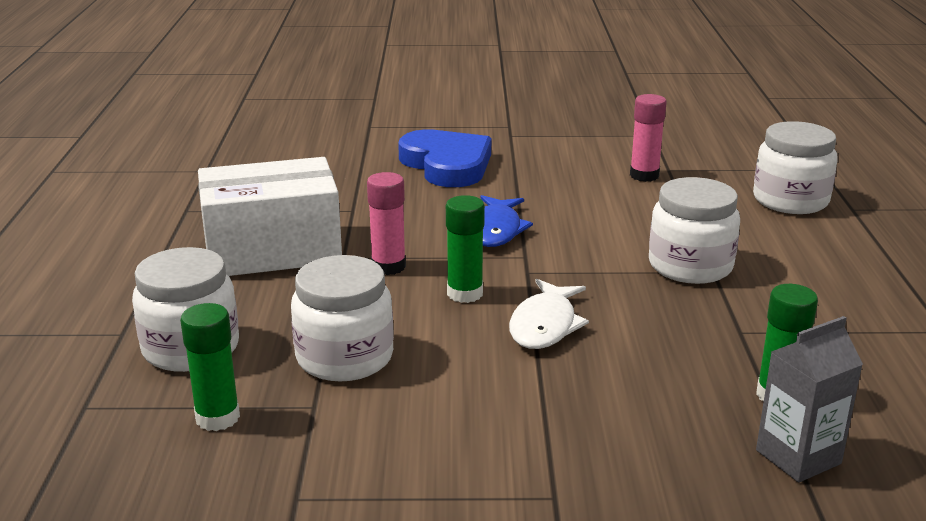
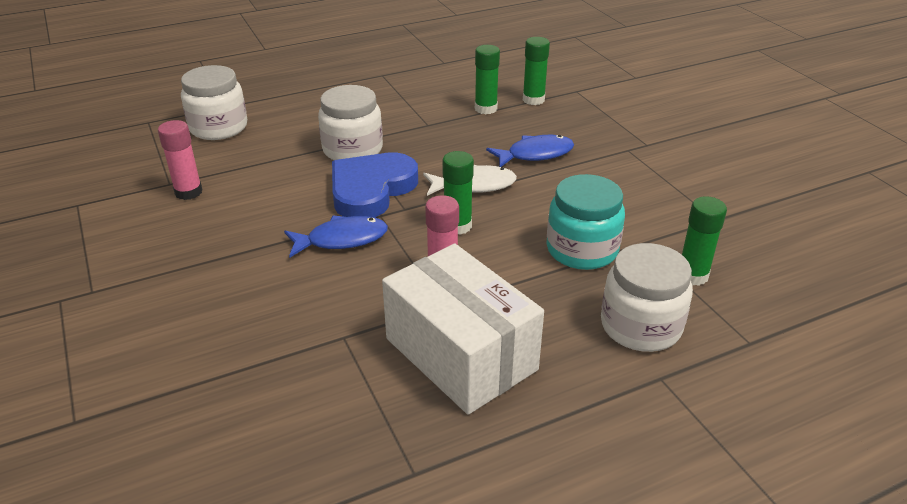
camera: 115 degrees left, 10 degrees up
white jar [291,255,394,381] -> turquoise jar [547,174,625,270]
blue heart [398,129,491,187] -> blue heart moved to [332,153,418,217]
grey carton [756,316,863,483] -> green glue stick [523,37,550,105]
none -> blue fish [486,135,574,167]

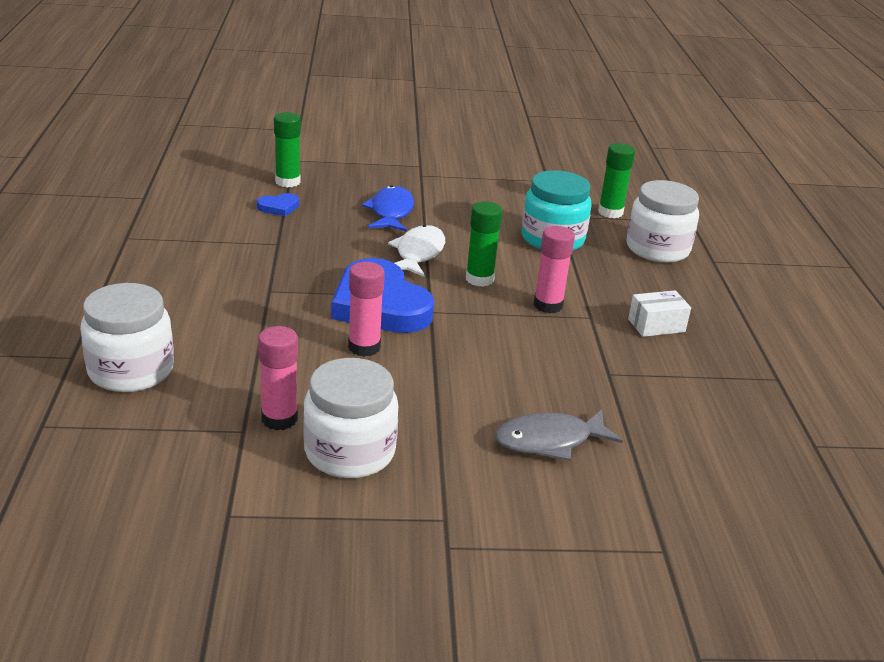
camera: 70 degrees left, 5 degrees down
blue fish [284,215,388,258] -> none
white jar [318,85,383,160] -> white jar moved to [304,358,398,478]
white box [382,244,544,415] -> white box [628,290,691,337], size x0.42
green glue stick [475,45,500,114] -> blue heart [257,193,299,216]
none -> pink glue stick [348,262,385,357]
none -> grey fish [495,409,623,461]

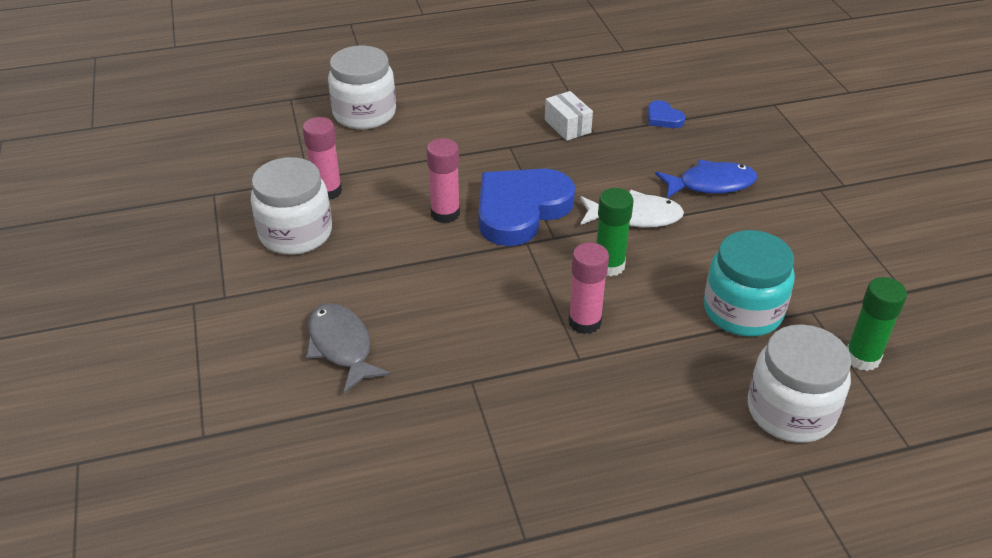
camera: 80 degrees right, 10 degrees up
green glue stick [274,112,301,188] -> none
white box [628,290,691,337] -> white box moved to [545,91,593,141]

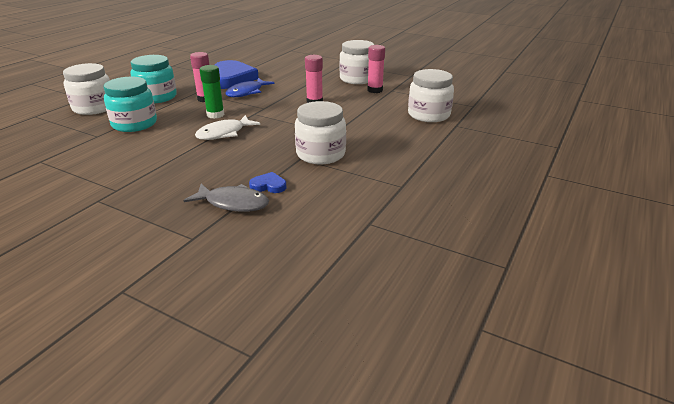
camera: 135 degrees right, 10 degrees down
grey fish [306,303,391,393] -> grey fish moved to [183,184,269,212]
blue heart [478,169,575,246] -> blue heart moved to [215,60,259,89]
white box [545,91,593,141] -> white jar [295,101,346,164]
blue fish [655,160,757,198] -> blue fish moved to [225,78,274,97]
green glue stick [847,277,907,371] -> none
none -> turquoise jar [131,55,177,103]

